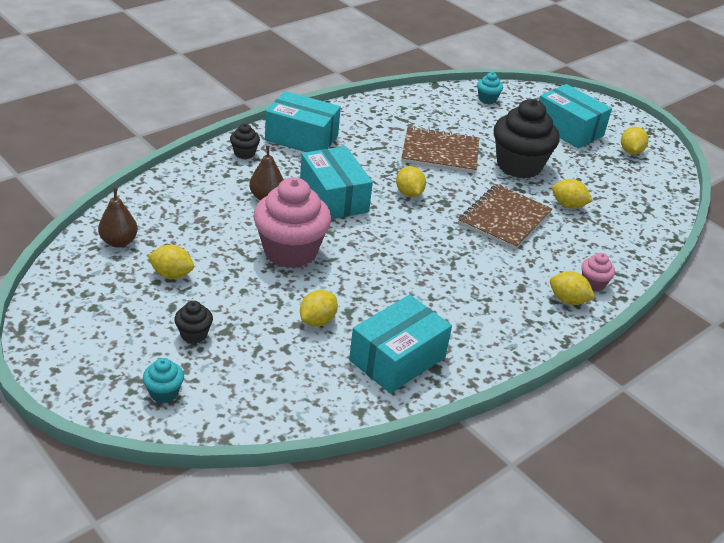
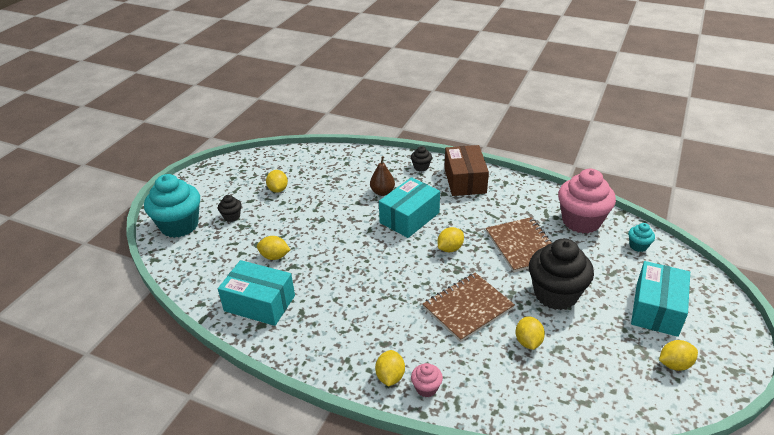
camera: 70 degrees right, 0 degrees up
brown pear [98,188,138,248] -> none
turquoise cupcake [143,358,184,403] -> turquoise cupcake [144,174,200,238], size x2.26
pink cupcake [253,177,331,268] -> pink cupcake moved to [558,169,616,233]
turquoise box [265,91,341,152] -> brown box [445,145,489,196]
brown notebook [458,184,553,250] -> brown notebook turned 45 degrees counterclockwise [422,273,515,342]

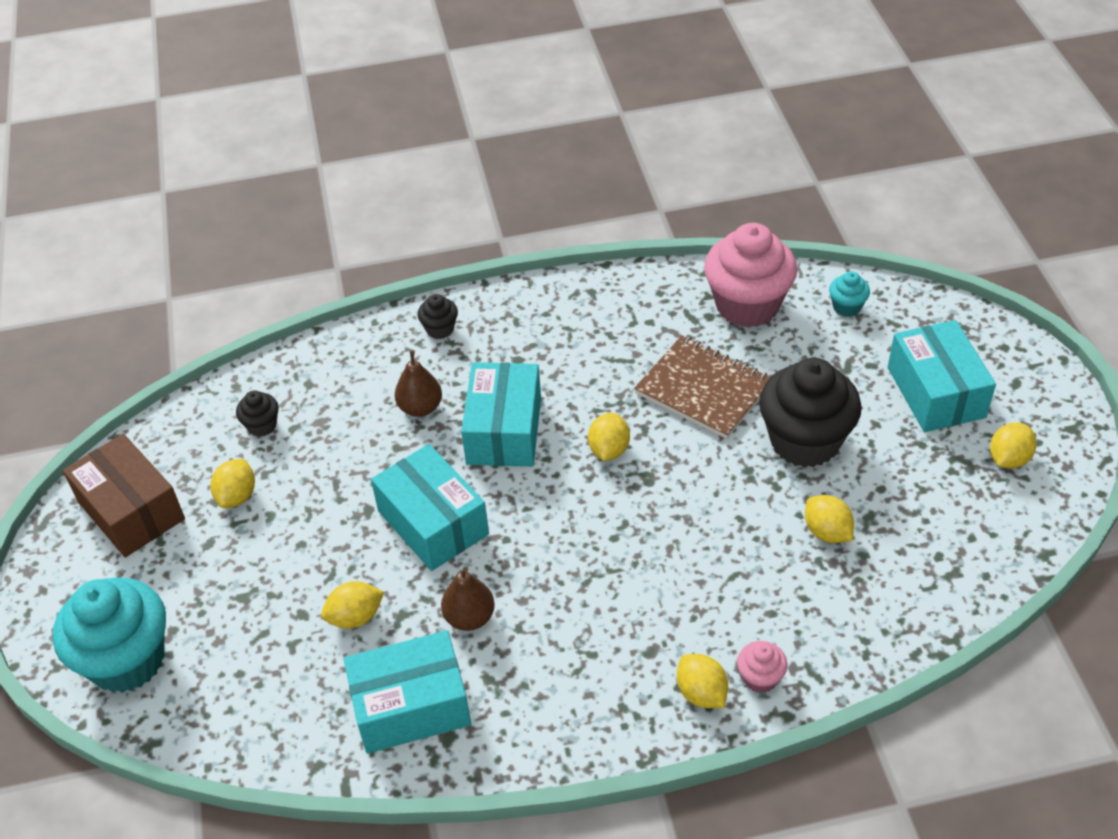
camera: 35 degrees left, 10 degrees up
black cupcake [218,195,242,222] -> black cupcake moved to [236,391,279,437]
yellow lemon [266,170,288,193] -> yellow lemon turned 60 degrees clockwise [210,459,255,508]
brown notebook [422,273,515,342] -> none
brown box [445,145,489,196] -> brown box moved to [63,434,185,557]
none -> turquoise box [371,444,489,571]
none -> brown pear [441,567,495,631]

